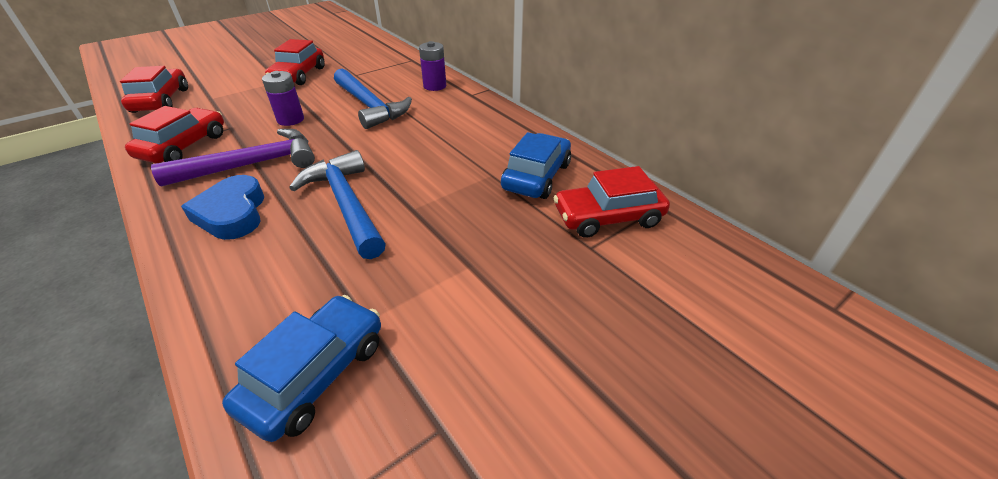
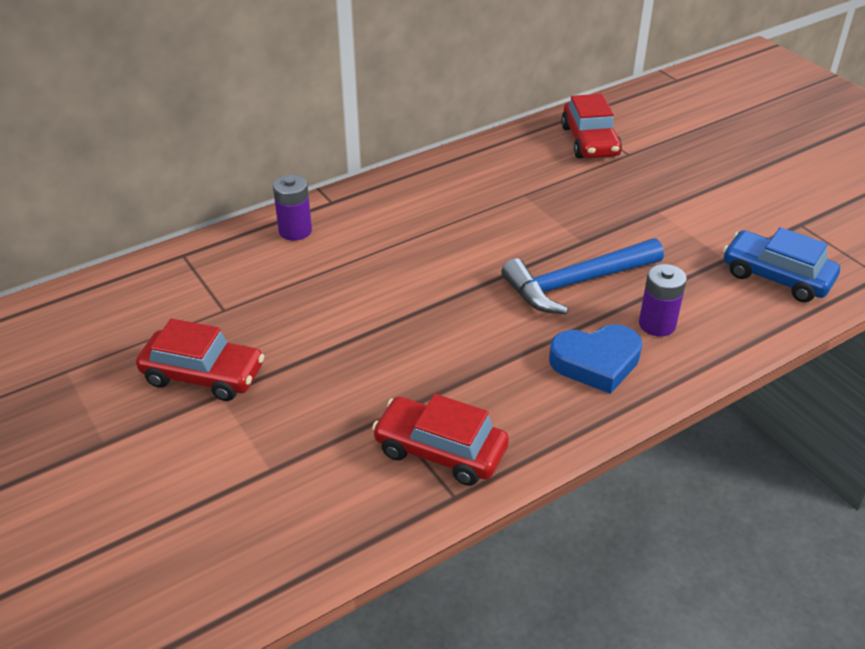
camera: 85 degrees left, 0 degrees up
red car [120,66,188,113] -> none
purple hammer [151,129,315,186] -> none
purple battery [262,71,304,126] -> purple battery moved to [639,264,687,337]
blue hammer [334,68,412,129] -> none
blue car [501,132,571,199] -> none

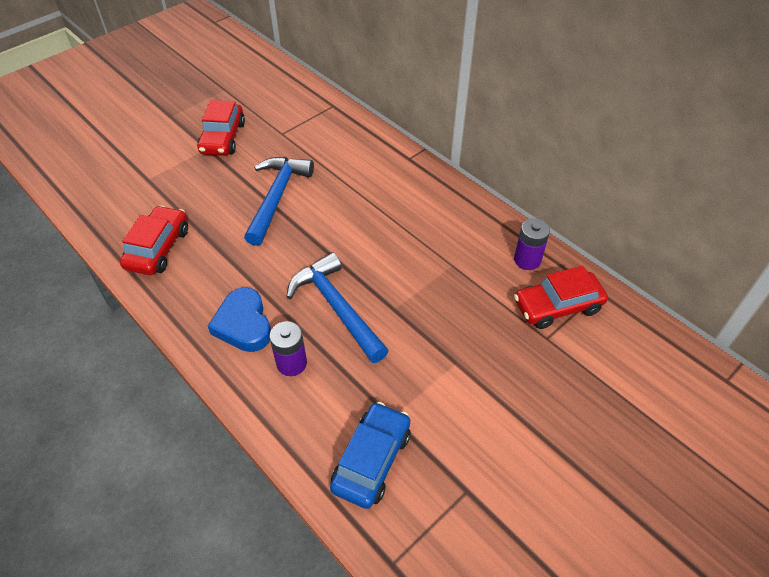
camera: 80 degrees right, 10 degrees up
purple battery [273,175,312,241] -> purple battery moved to [514,218,550,270]
none -> blue hammer [244,157,314,246]

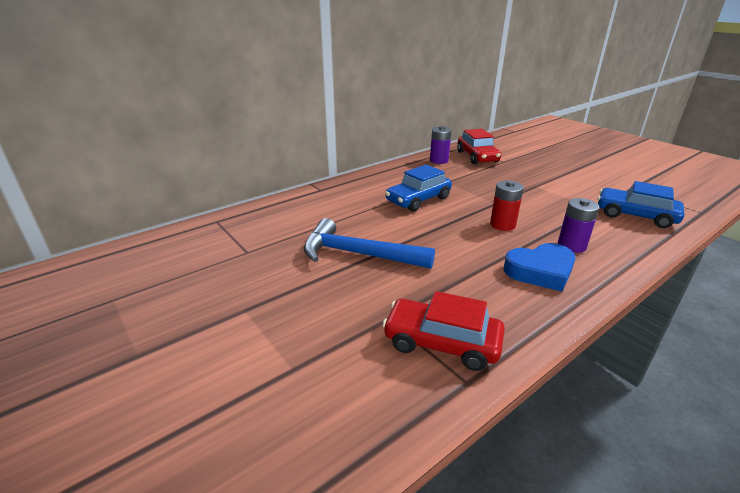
camera: 85 degrees left, 20 degrees down
red car [197,100,245,156] -> none
blue hammer [287,252,389,363] -> red battery [490,180,524,231]
none -> blue car [385,165,452,212]

